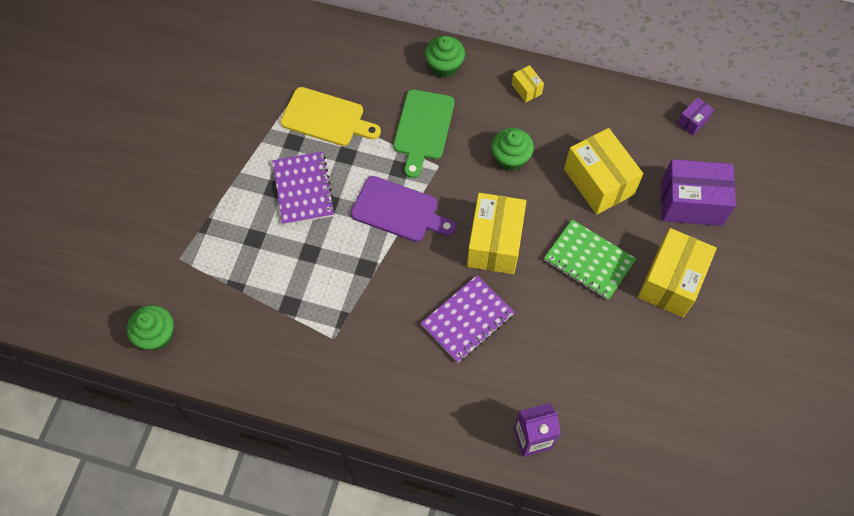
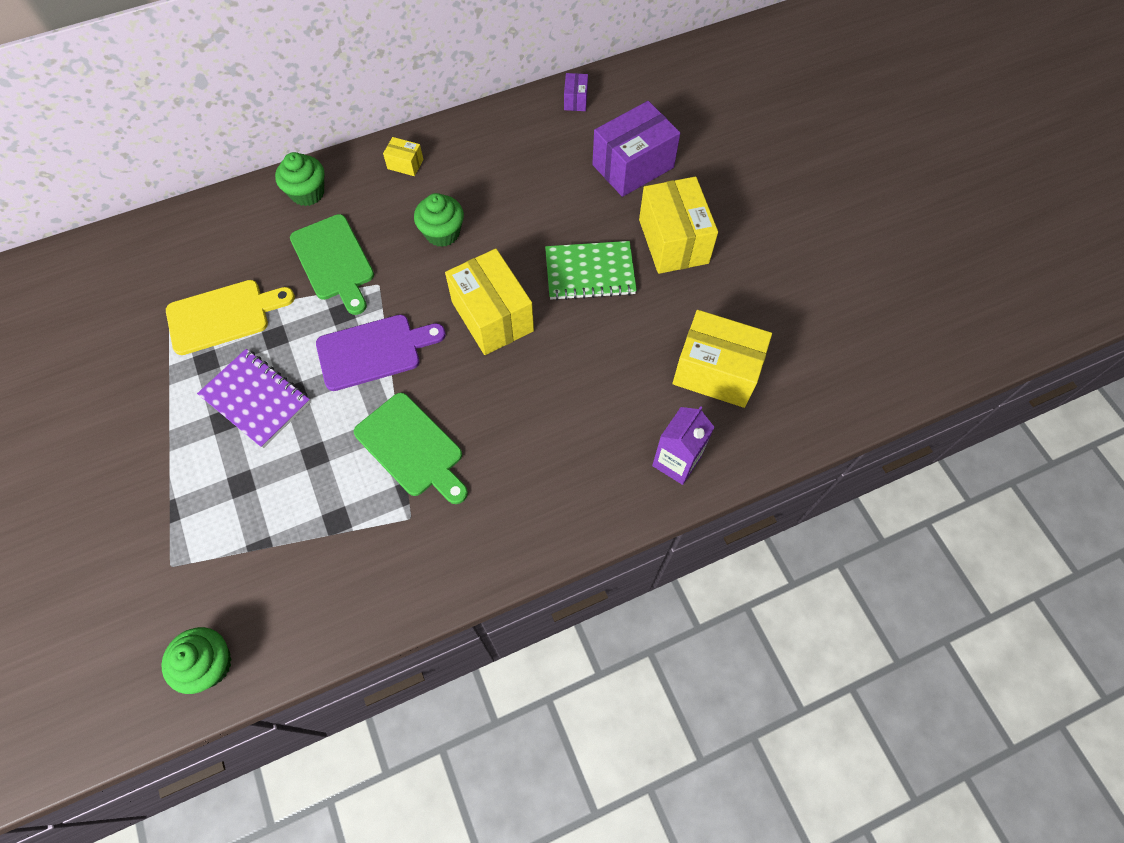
camera: 40 degrees left, 0 degrees up
purple notebook [421,275,515,363] -> none
yellow box [564,128,643,214] -> yellow box moved to [673,310,772,408]
none -> green cutting board [354,393,468,504]

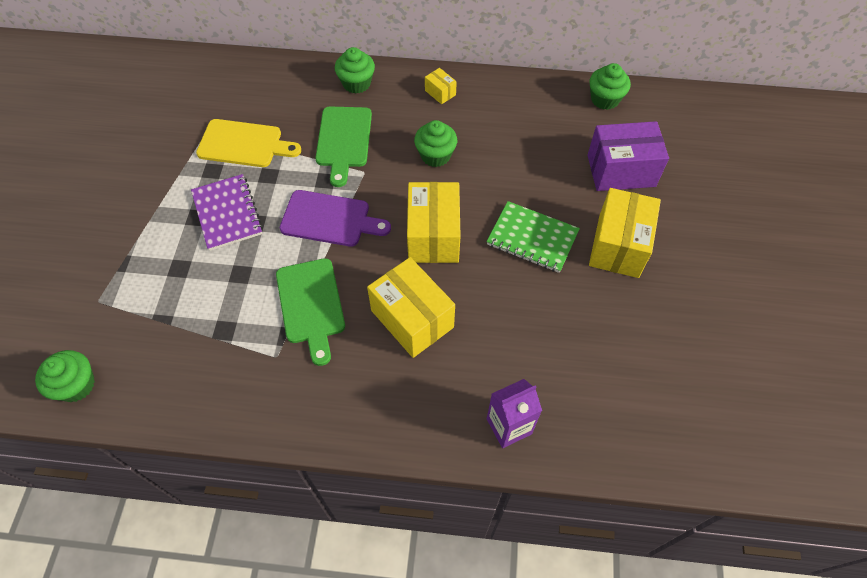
camera: 30 degrees right, 5 degrees down
purple box [564,73,588,111] -> green cupcake [589,63,631,110]
yellow box [673,310,772,408] -> yellow box moved to [367,257,455,358]

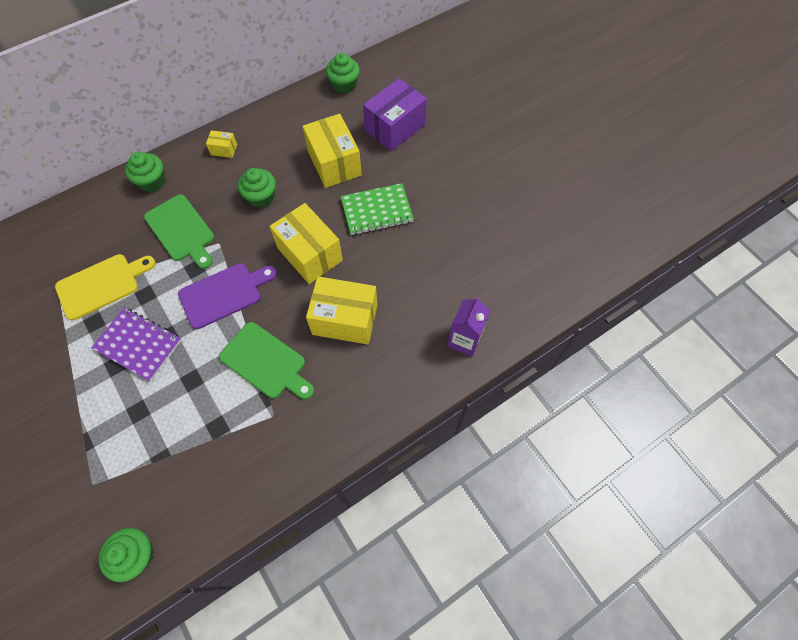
camera: 40 degrees left, 5 degrees up
yellow box [589,188,661,278] -> yellow box moved to [303,114,362,188]

